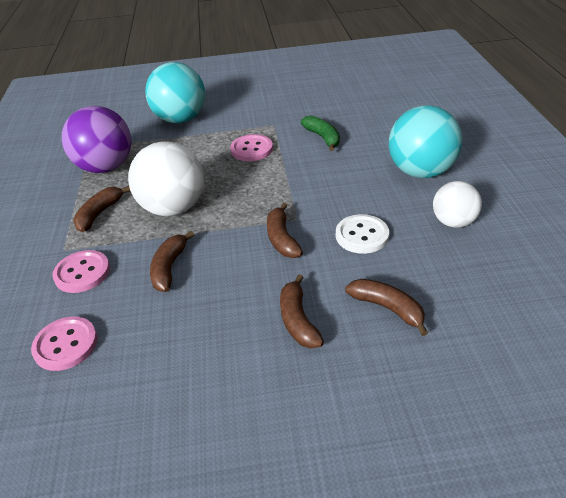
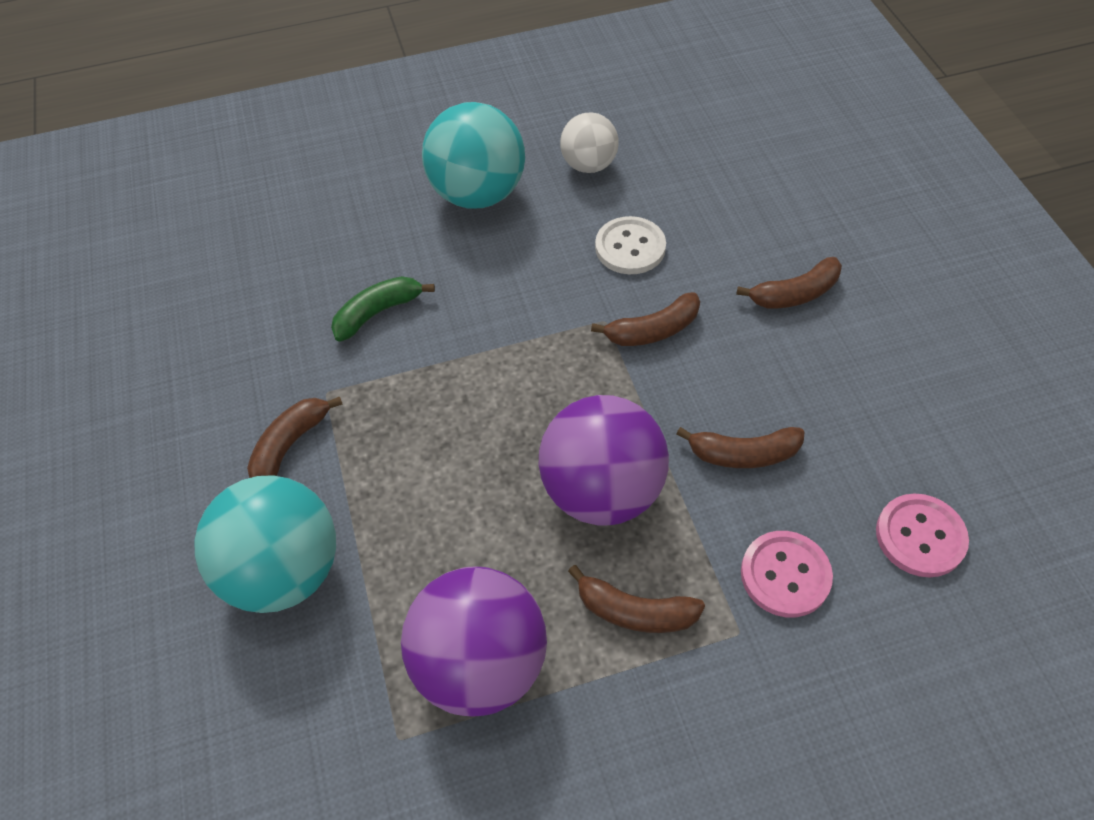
camera: 100 degrees left, 15 degrees up
white ball [128,141,204,216] -> purple ball [539,395,669,526]
pink button [230,134,273,161] -> none
brown banana [345,279,428,336] -> brown banana moved to [247,396,343,478]

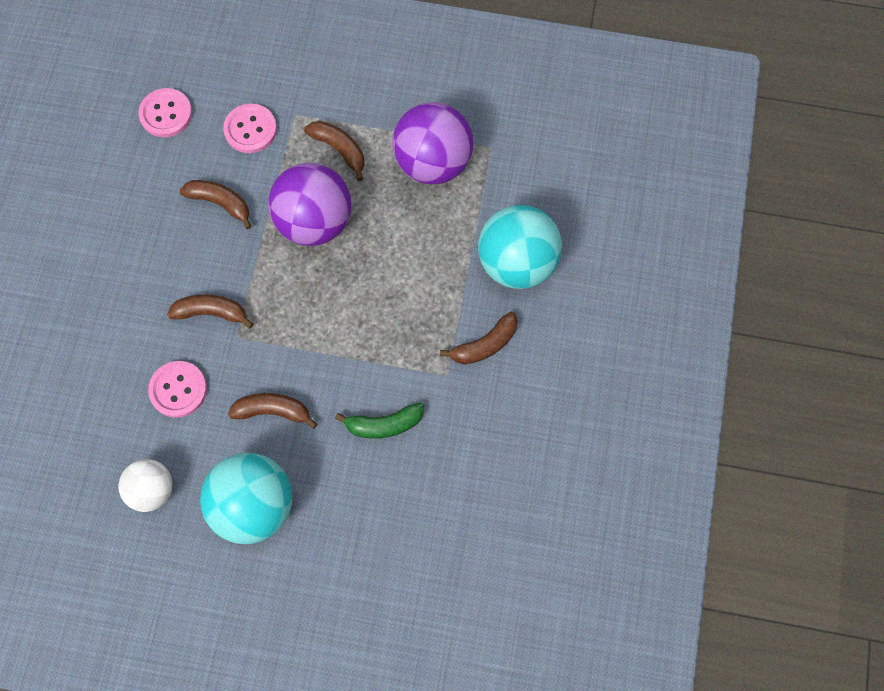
camera: 155 degrees left, 15 degrees up
white button [595,216,666,274] -> pink button [148,361,207,418]
brown banana [736,257,842,309] -> brown banana moved to [228,393,317,429]

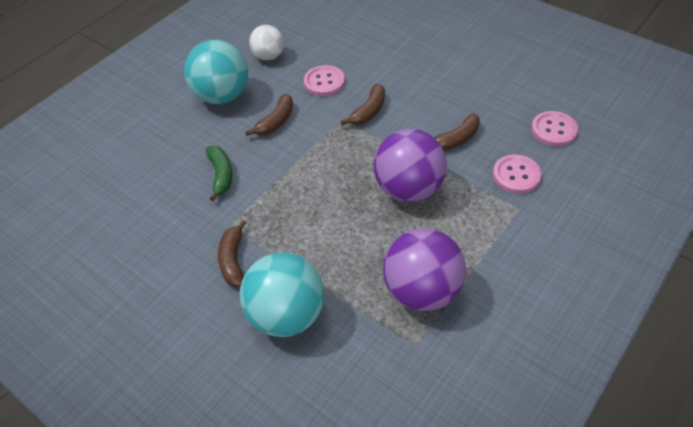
camera: 120 degrees right, 20 degrees down
brown banana [304,121,364,181] -> none
green banana [335,403,424,439] -> green banana turned 150 degrees clockwise [206,146,232,201]

